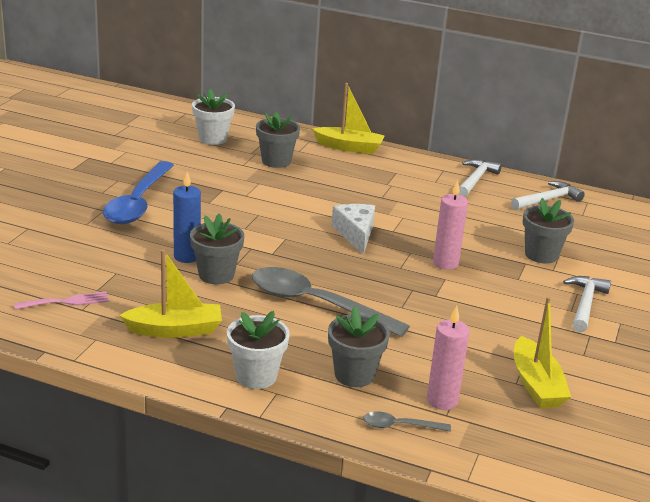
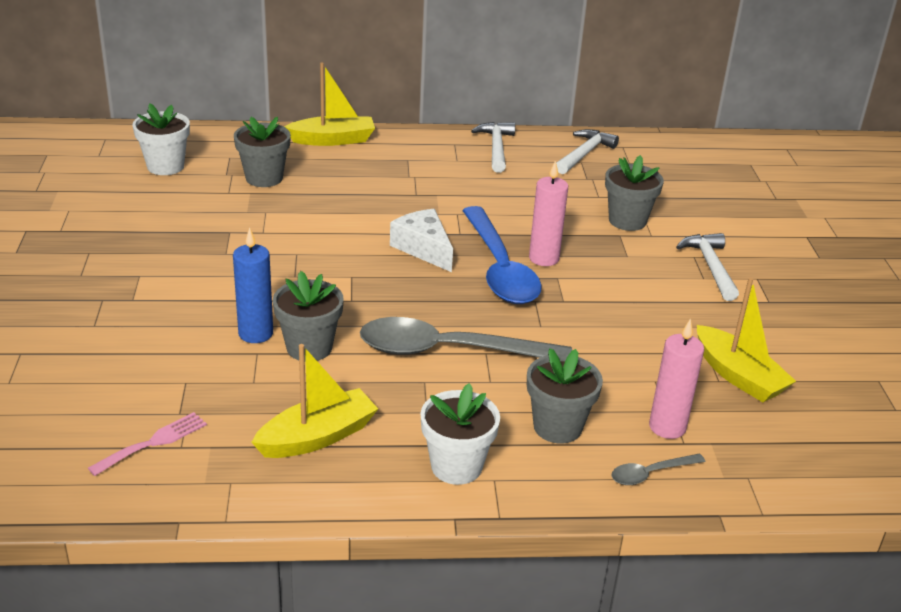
camera: 25 degrees left, 5 degrees up
blue spoon [103,161,174,224] -> blue spoon moved to [462,206,542,304]

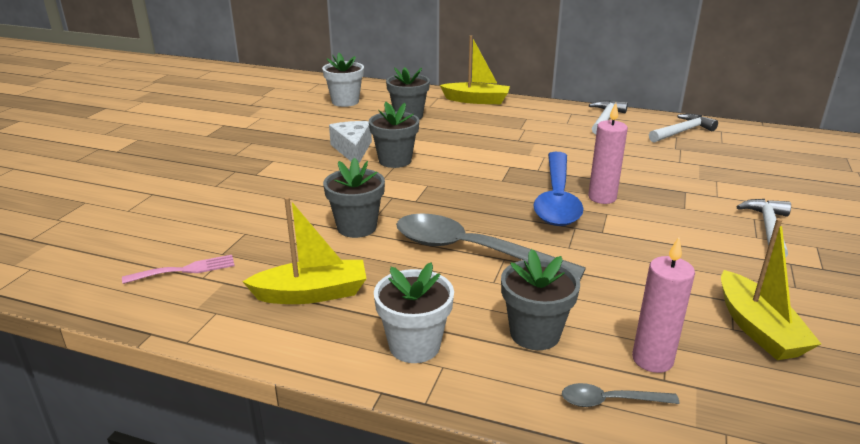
camera: 25 degrees right, 5 degrees down
blue candle [233,227,273,343] -> none
white cheese [390,209,453,272] -> white cheese moved to [329,121,372,163]
grey flower pot [605,155,664,231] -> grey flower pot moved to [369,101,419,168]

